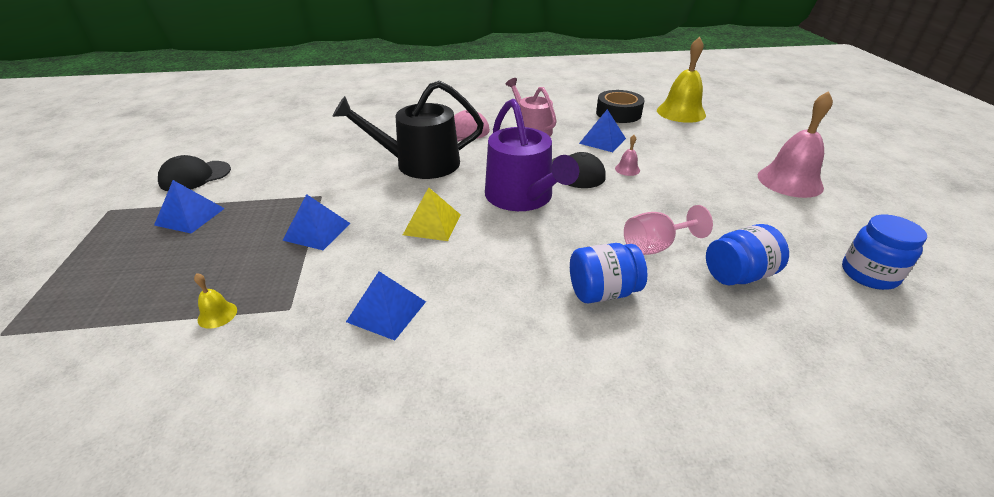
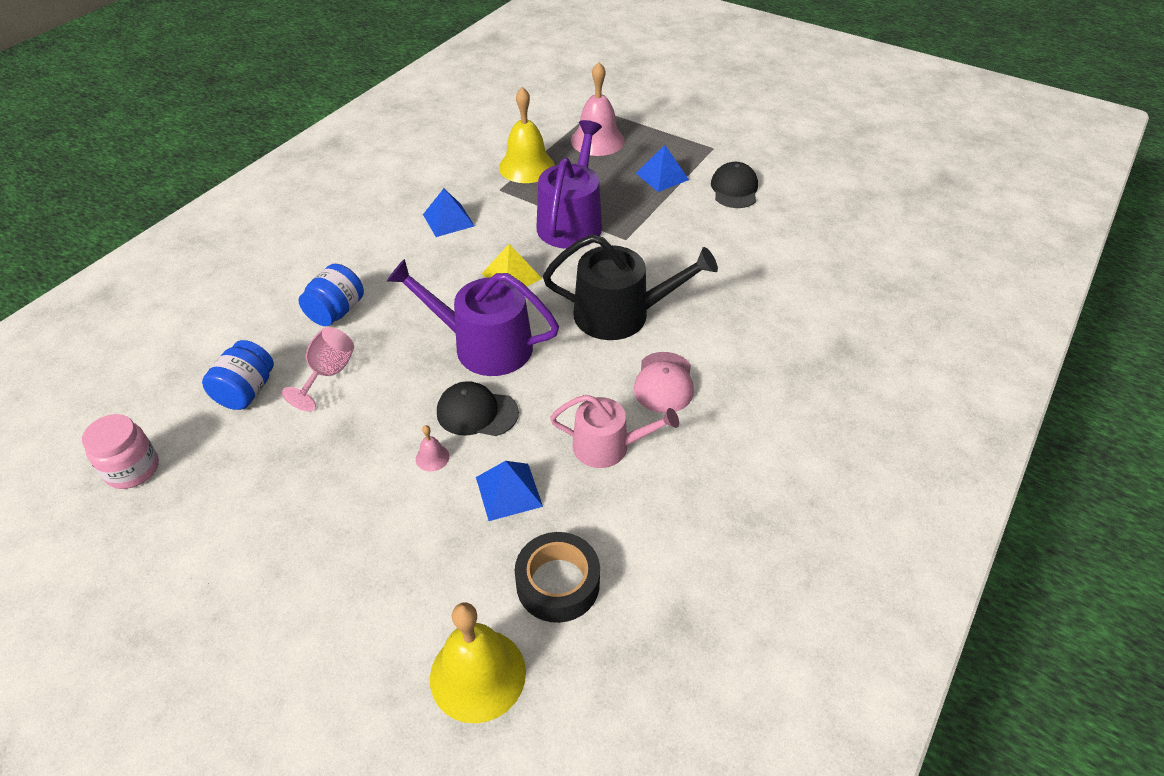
camera: 130 degrees right, 10 degrees up
yellow bell [194,273,237,329] -> yellow bell [499,87,555,183], size x2.34
blue pyramid [282,194,350,250] -> purple watering can [536,120,602,249]
black watering can [332,81,484,179] -> black watering can turned 60 degrees clockwise [543,234,718,340]
pink bell [758,91,833,198] -> pink bell moved to [571,62,625,156]
blue jar [842,215,927,290] -> pink jar [82,414,159,489]

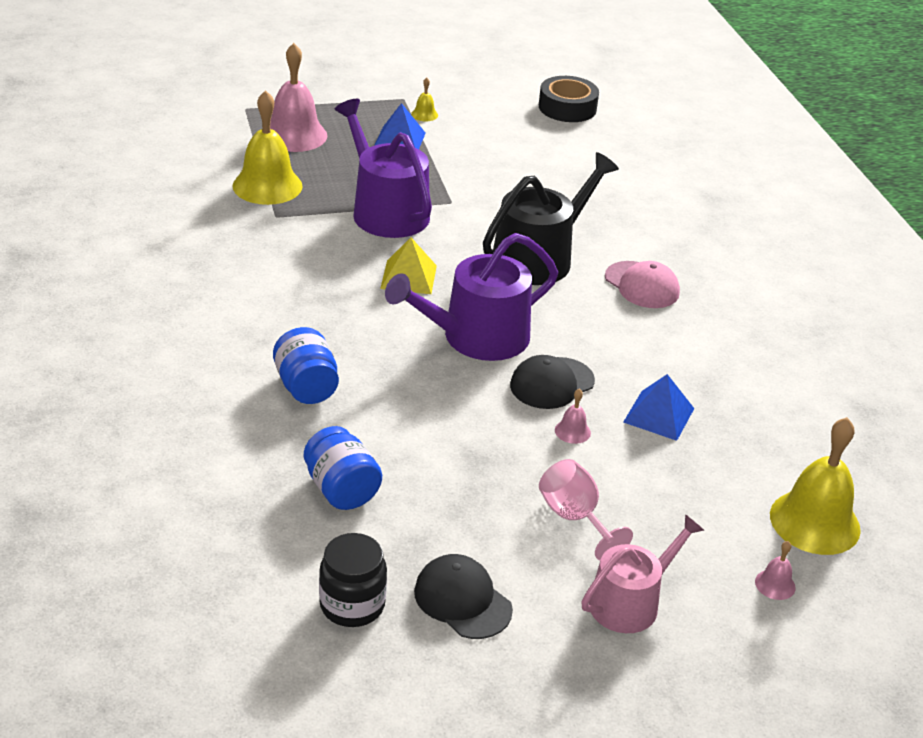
camera: 50 degrees left, 10 degrees down
pink jar [82,414,159,489] -> black jar [319,533,387,627]
pink goblet [282,327,354,411] -> pink goblet moved to [539,459,633,560]
blue pyramid [423,188,475,237] -> none
black tape [515,532,600,623] -> black tape moved to [539,76,599,122]
pink watering can [550,395,679,468] -> pink watering can moved to [581,514,704,633]
black cap [711,162,758,208] -> black cap moved to [414,554,513,639]
none -> yellow bell [411,78,438,121]
none -> pink bell [755,541,796,600]

